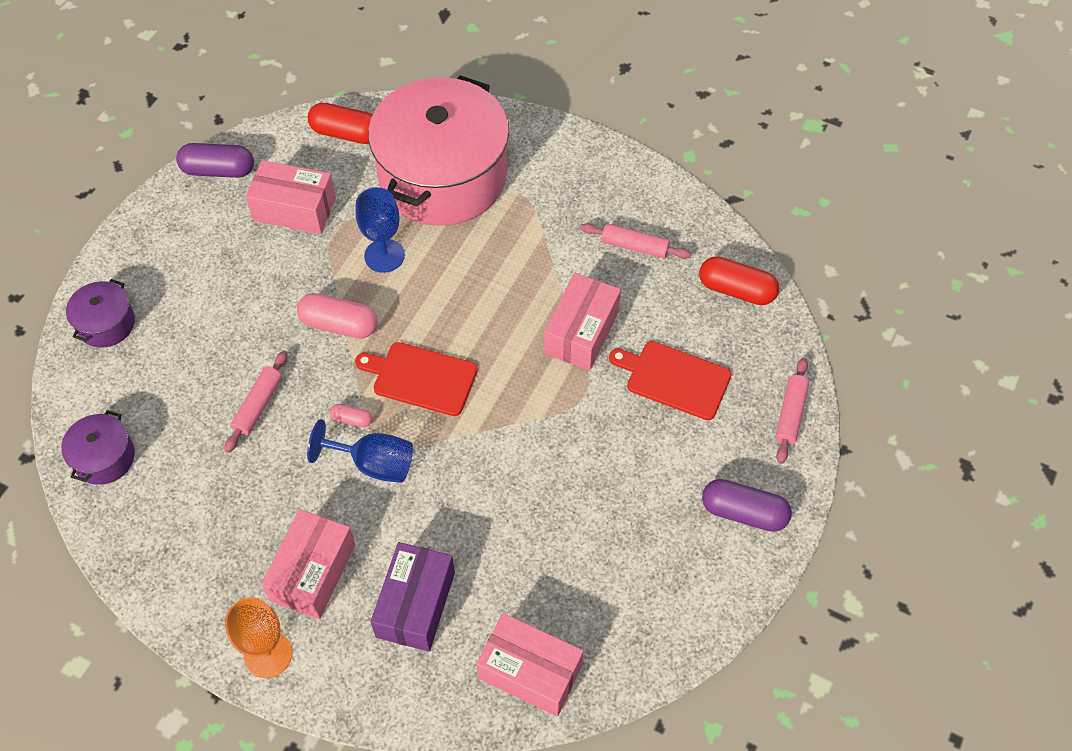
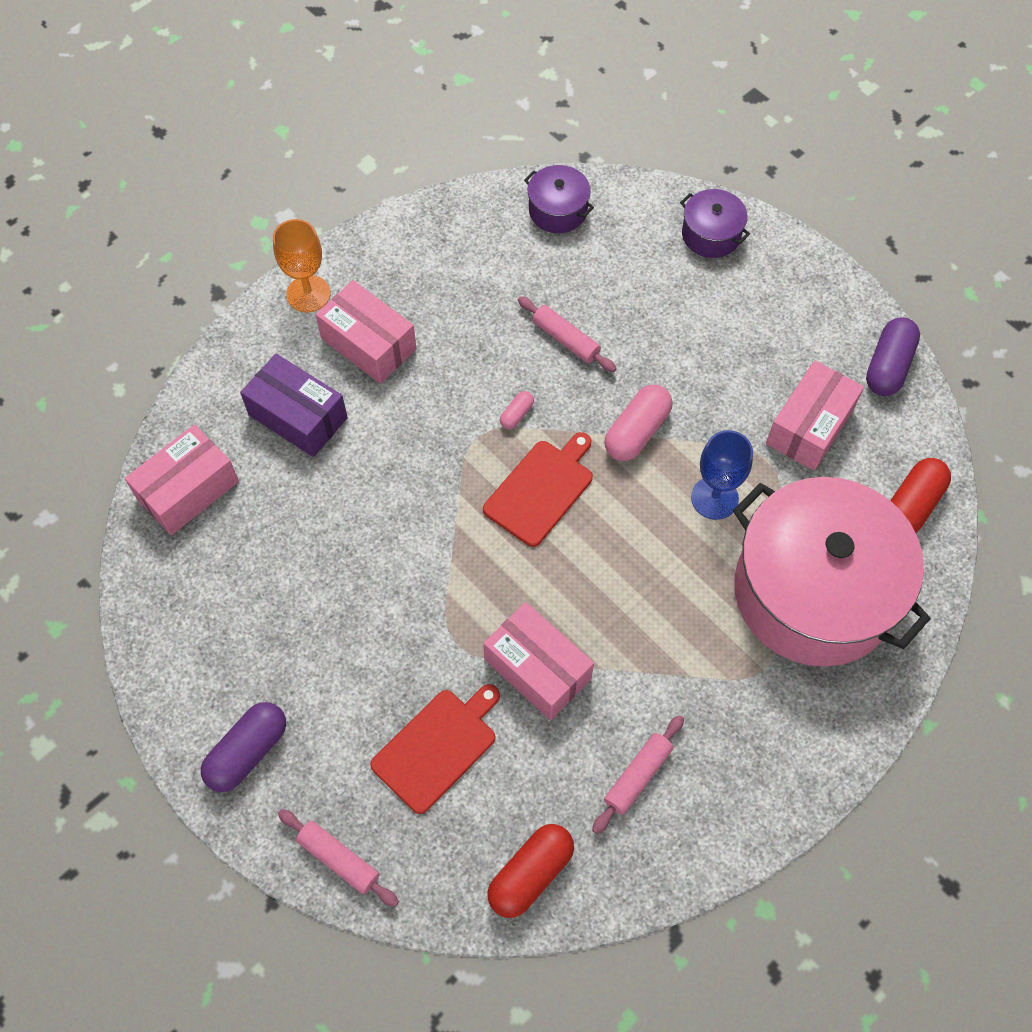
camera: 110 degrees right, 5 degrees up
blue goblet [307,419,413,483] -> none

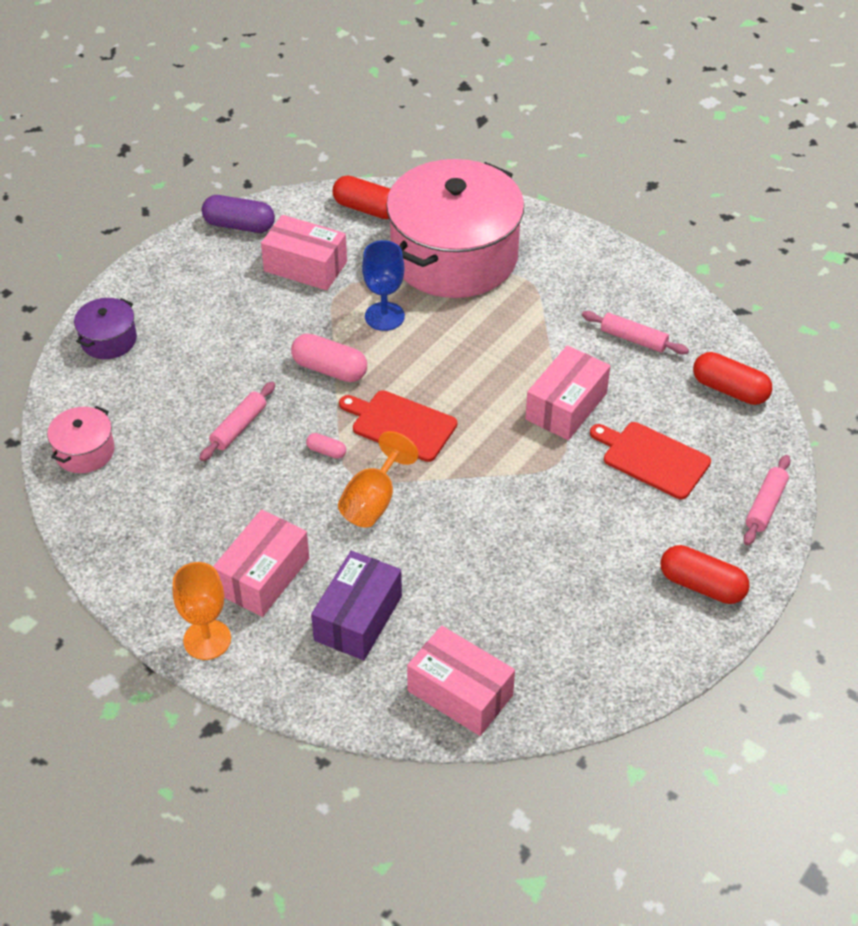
camera: 100 degrees left, 15 degrees down
purple capsule [201,702,286,792] -> red capsule [660,545,750,604]
purple pot [524,165,594,233] -> pink pot [47,406,115,473]
none -> orange goblet [338,431,419,528]

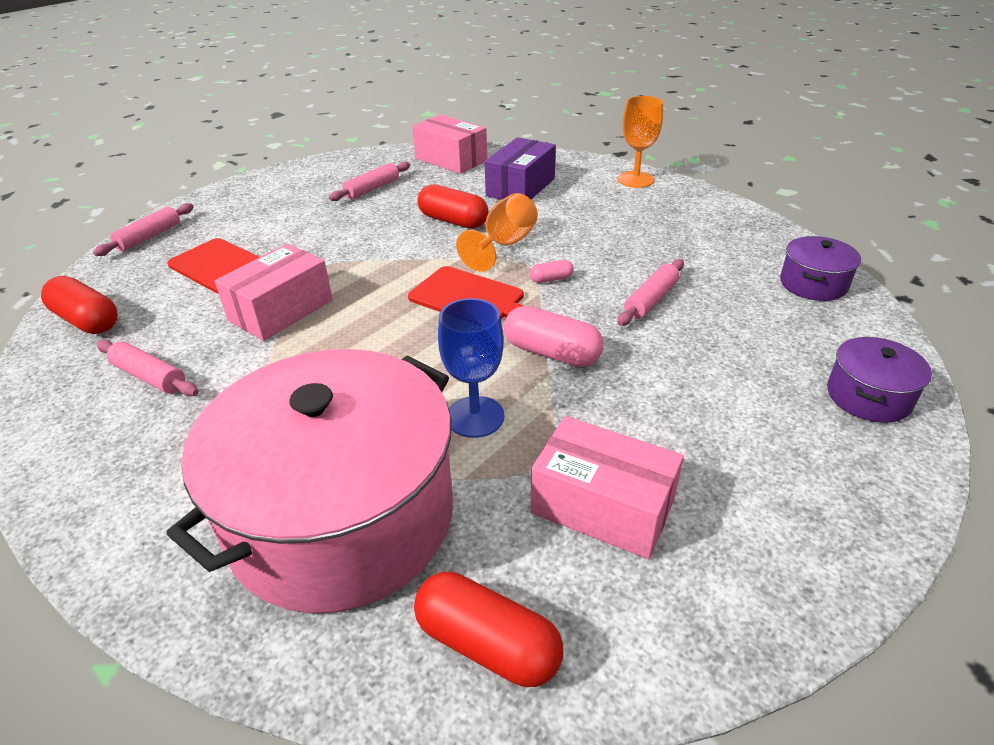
camera: 175 degrees left, 10 degrees down
pink pot [47,406,115,473] -> purple pot [780,236,861,301]
purple capsule [202,195,275,233] -> none
pink box [213,510,309,617] -> none
pink capsule [306,433,346,459] -> pink capsule turned 45 degrees counterclockwise [530,260,574,283]
red capsule [660,545,750,604] -> red capsule moved to [417,184,488,229]
none -> pink rolling pin [329,162,410,201]

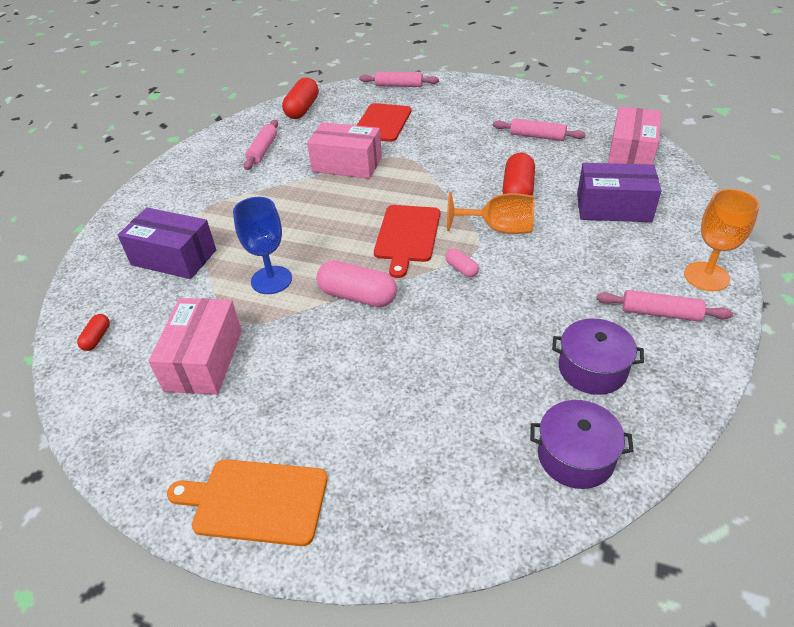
camera: 70 degrees right, 5 degrees up
pink pot [166,349,453,613] -> purple box [118,208,216,279]
red capsule [414,571,563,687] -> red capsule [77,314,110,351], size x0.50
pink capsule [504,306,604,367] -> pink capsule turned 75 degrees counterclockwise [316,260,397,307]
pink rolling pin [618,259,684,326] -> pink rolling pin moved to [596,290,733,322]
purple pot [827,337,932,423] -> purple pot moved to [552,318,644,395]
none -> orange cutting board [167,459,328,546]

